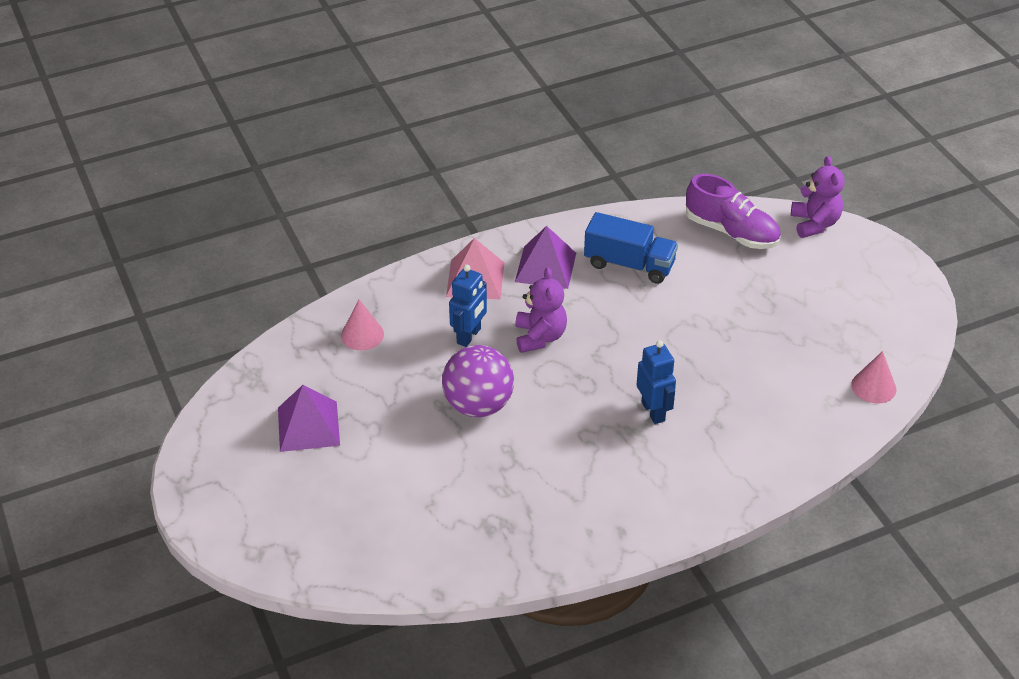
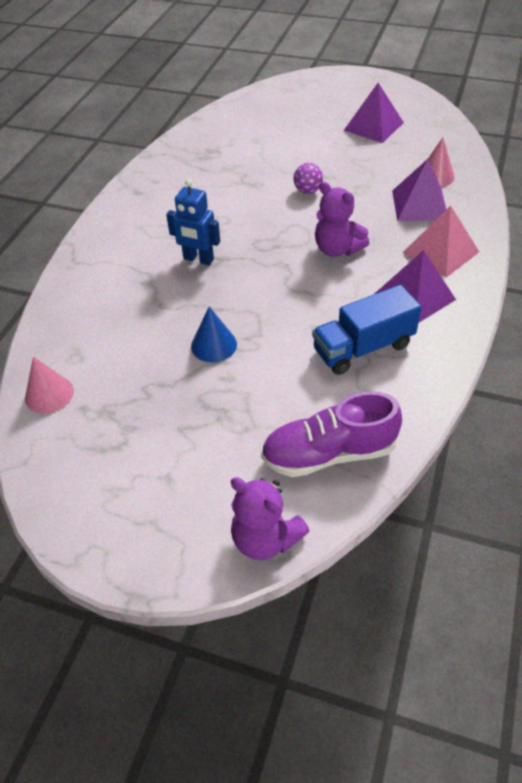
camera: 135 degrees right, 5 degrees up
purple ball [442,345,514,417] -> purple ball [294,163,323,194], size x0.49
blue robot [449,265,487,347] -> none
none -> blue cone [191,306,237,362]
none -> purple pyramid [392,159,447,221]

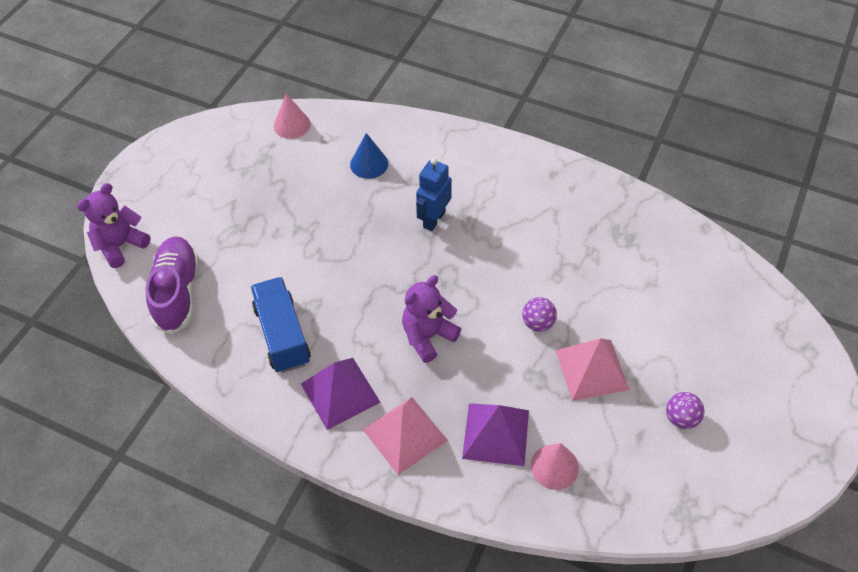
camera: 95 degrees right, 5 degrees up
blue cone [191,306,237,362] -> blue cone moved to [350,133,388,179]
purple pyramid [344,83,404,143] -> purple ball [666,392,705,429]
none -> pink pyramid [556,338,629,401]

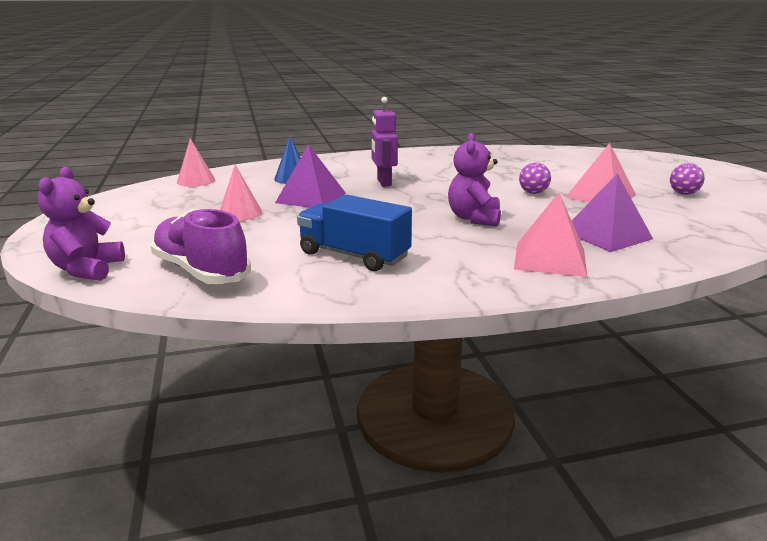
camera: 40 degrees left, 30 degrees down
purple pyramid [301,358,381,430] -> purple pyramid moved to [275,144,346,208]
blue robot [416,158,452,231] -> purple robot [371,97,398,187]
pink cone [531,443,579,490] -> pink cone moved to [220,165,262,221]

